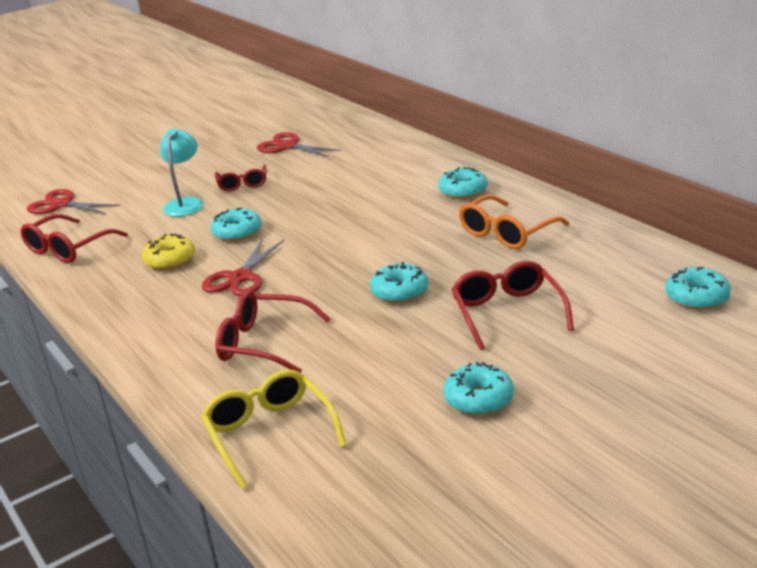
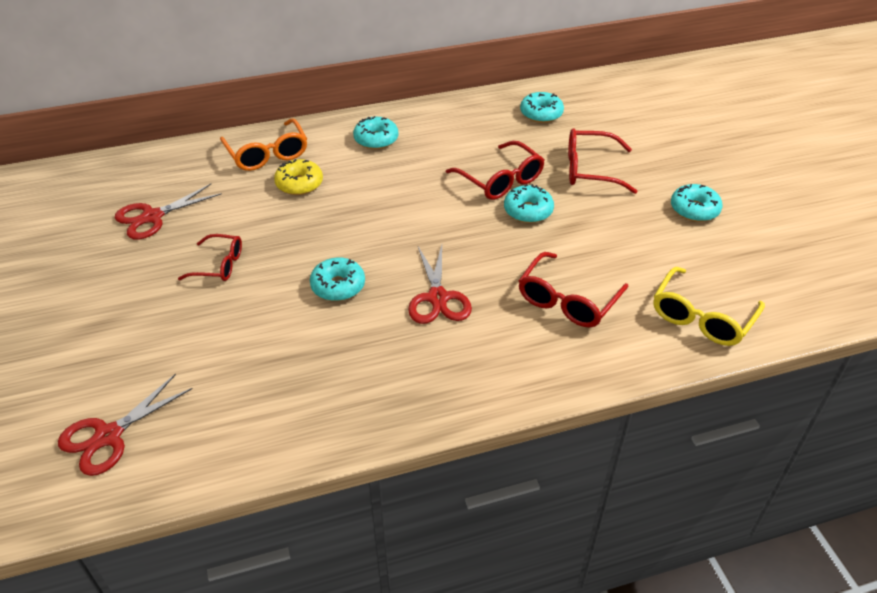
camera: 75 degrees left, 15 degrees up
red glasses [21,214,128,263] -> red glasses moved to [446,141,544,200]
yellow donut [142,233,195,270] -> yellow donut moved to [274,159,323,195]
turquoise lamp [160,129,204,217] -> none
yellow glasses [201,370,347,489] -> yellow glasses turned 45 degrees counterclockwise [654,267,765,346]
red scissors [202,239,284,296] -> red scissors turned 45 degrees clockwise [408,245,472,324]
orange glasses [459,195,570,249] -> orange glasses moved to [220,118,307,171]
turquoise donut [666,267,731,310] -> turquoise donut moved to [520,92,564,123]

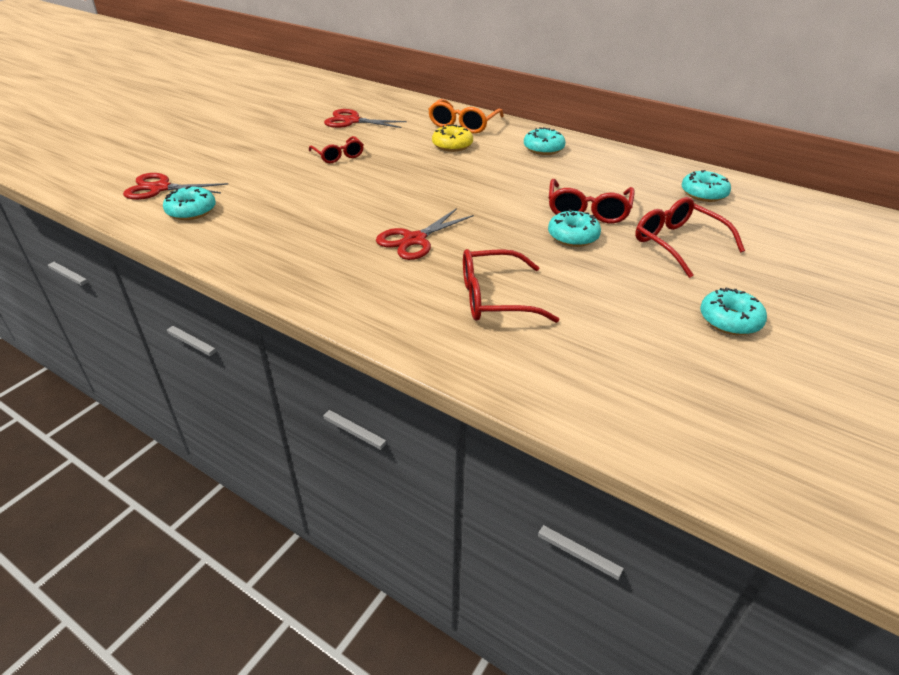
camera: 50 degrees right, 5 degrees down
turquoise donut [310,257,365,301] -> turquoise donut moved to [163,186,216,220]
yellow glasses [654,267,765,346] -> none

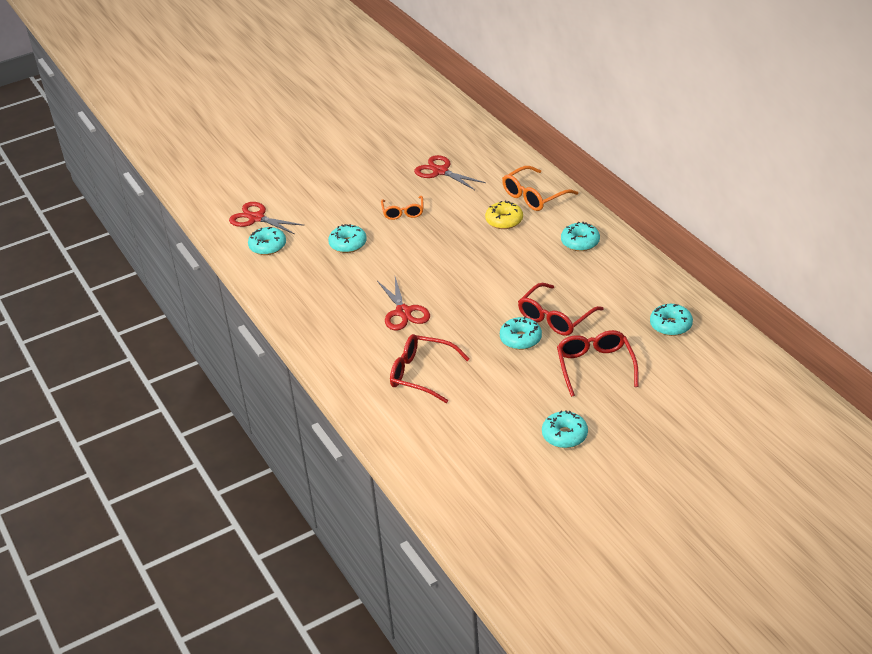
camera: 30 degrees right, 0 degrees up
red glasses [309,136,364,163] -> orange glasses [381,196,423,220]
red scissors [376,208,474,260] -> red scissors turned 90 degrees counterclockwise [377,277,430,330]
none -> turquoise donut [328,224,367,253]

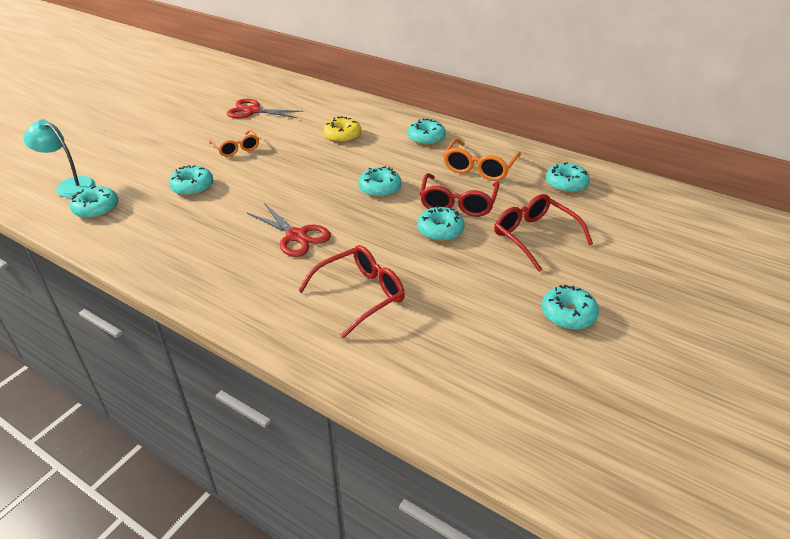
camera: 30 degrees left, 0 degrees up
red scissors [229,202,305,234] -> turquoise lamp [23,119,95,197]
red glasses [390,334,469,403] -> red glasses turned 150 degrees clockwise [298,245,405,338]
orange glasses [502,166,578,211] -> orange glasses moved to [443,139,521,181]
none -> turquoise donut [358,166,401,198]

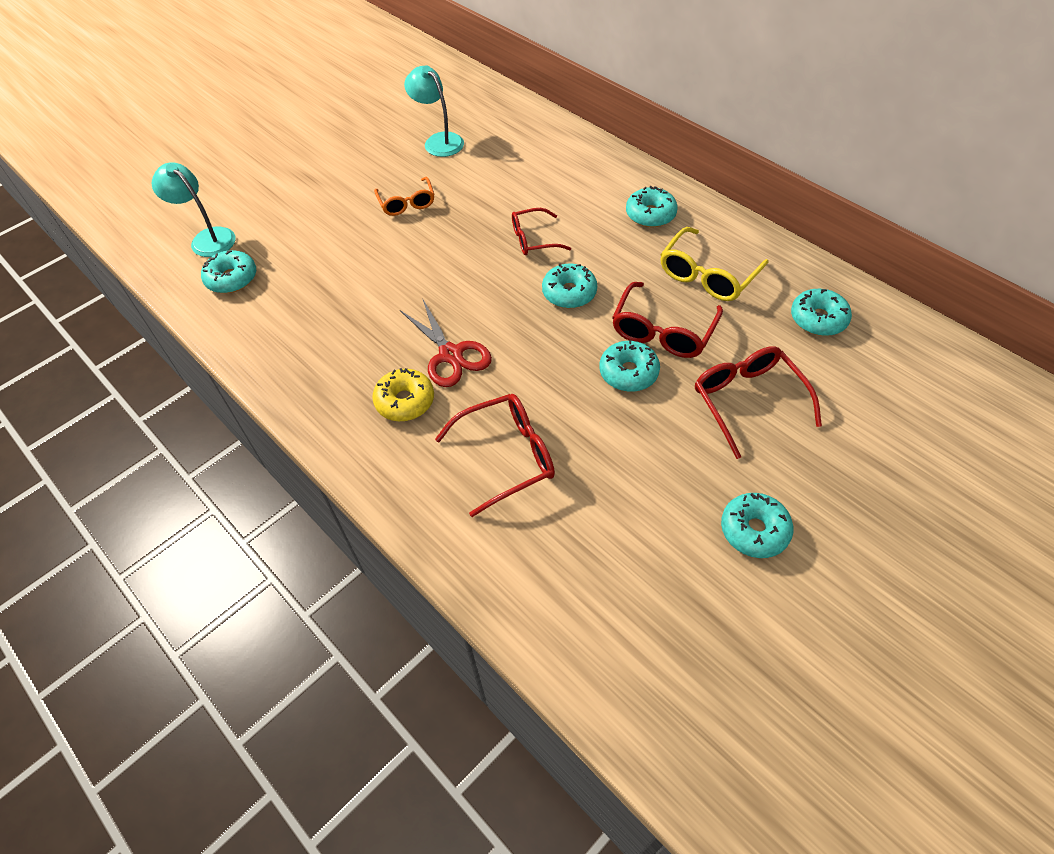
camera: 15 degrees right, 15 degrees up
turquoise donut [169,165,213,196] -> none
red scissors [227,99,303,118] -> turquoise lamp [404,65,464,157]
yellow donut [323,116,361,143] -> yellow donut moved to [372,368,434,421]
orange glasses [443,139,521,181] -> yellow glasses [660,227,769,301]
none -> red glasses [512,208,571,255]

